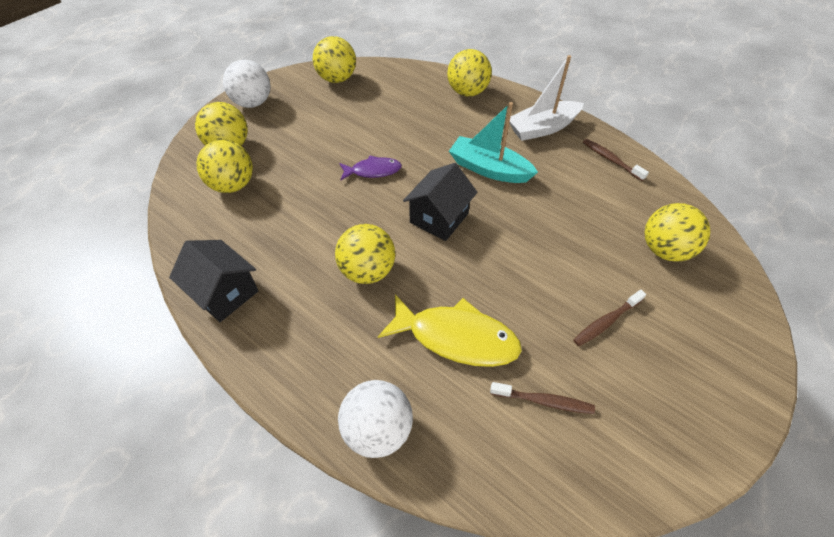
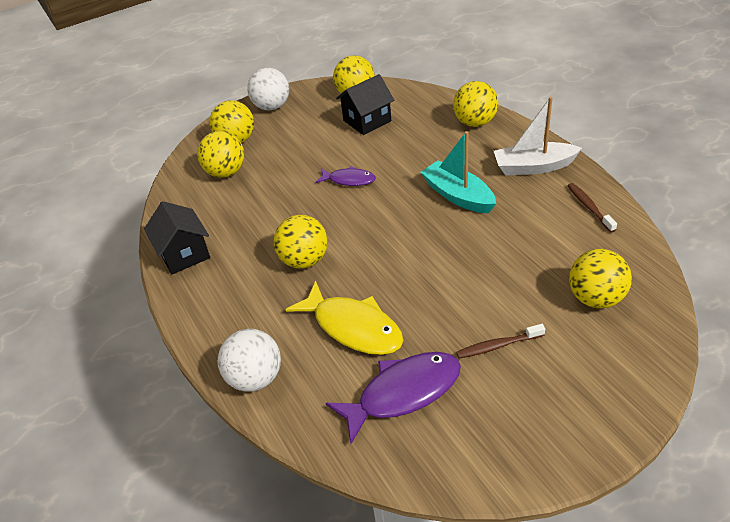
camera: 25 degrees right, 10 degrees down
black house [403,163,478,241] -> black house moved to [336,74,394,135]
brown toothbrush [490,382,595,414] -> purple fish [326,352,461,444]

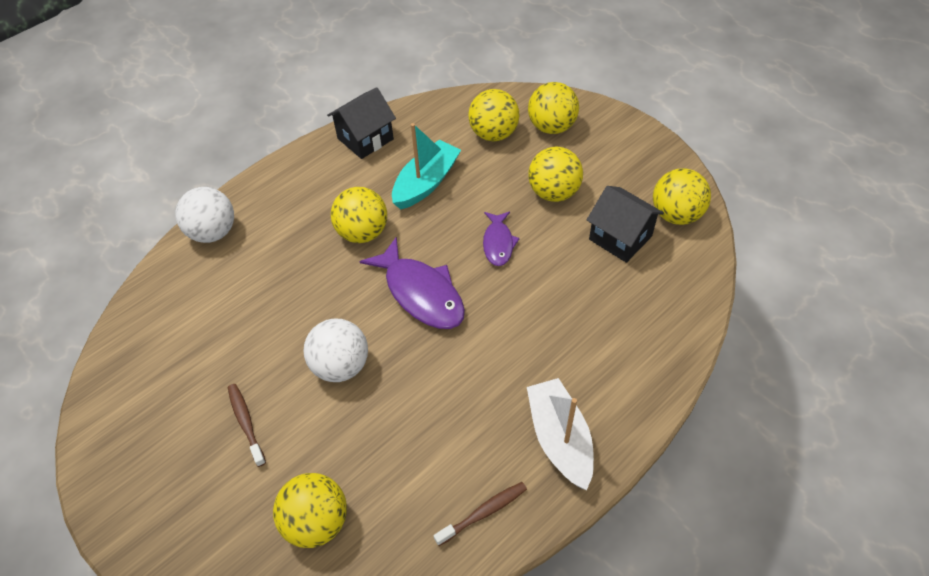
camera: 75 degrees right, 10 degrees up
white ball [247,68,289,110] -> white ball moved to [303,319,368,382]
yellow fish [286,281,403,355] -> none
purple fish [326,352,461,444] -> purple fish moved to [359,237,465,329]
turquoise boat [421,131,496,213] -> turquoise boat moved to [392,123,461,210]
yellow ball [453,81,498,127] -> yellow ball moved to [528,147,583,202]

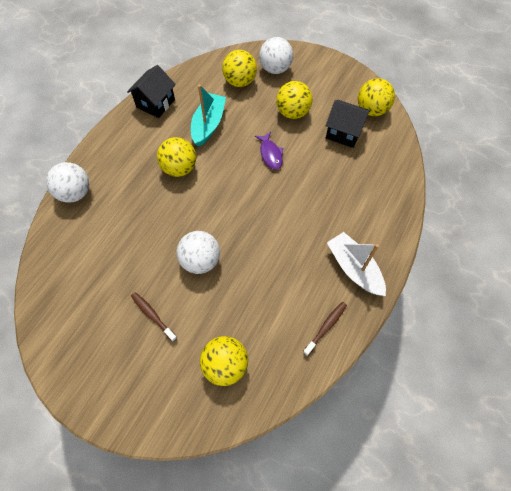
camera: 20 degrees left, 10 degrees up
purple fish [359,237,465,329] -> none
yellow ball [528,82,579,134] -> white ball [259,37,293,74]

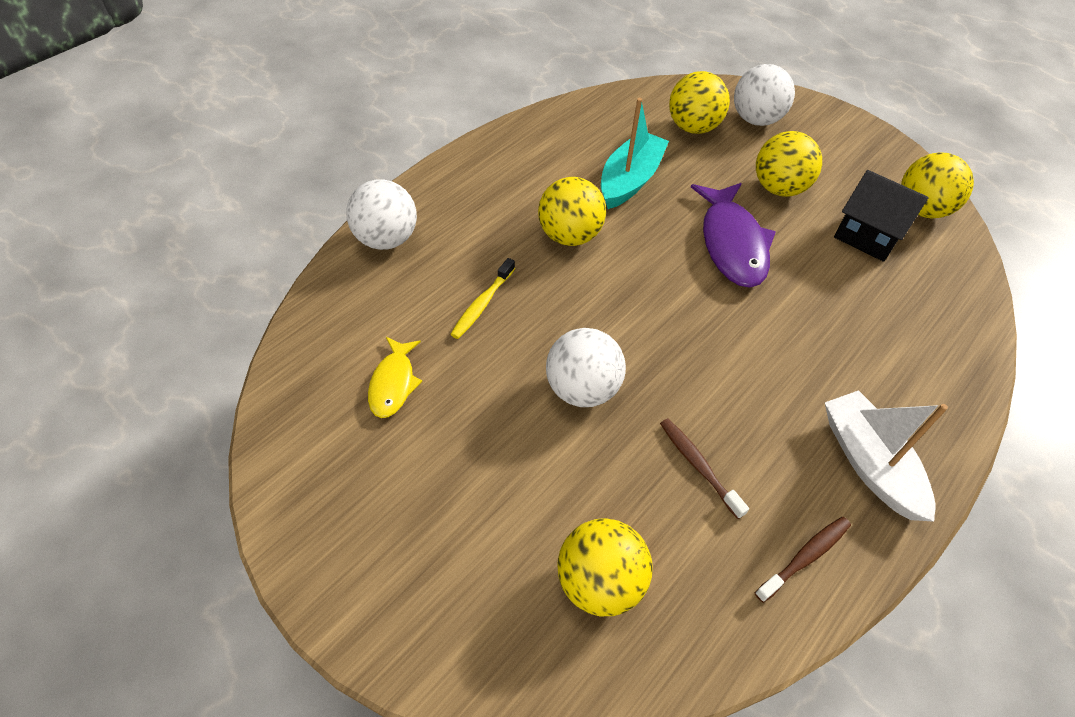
camera: 10 degrees right, 10 degrees down
black house [127,65,176,118] -> none
brown toothbrush [131,292,177,342] -> brown toothbrush moved to [660,418,749,519]
purple fish [255,132,283,169] -> purple fish [691,183,776,288], size x1.74
none -> yellow fish [368,337,422,418]
none -> yellow toothbrush [450,258,515,339]

